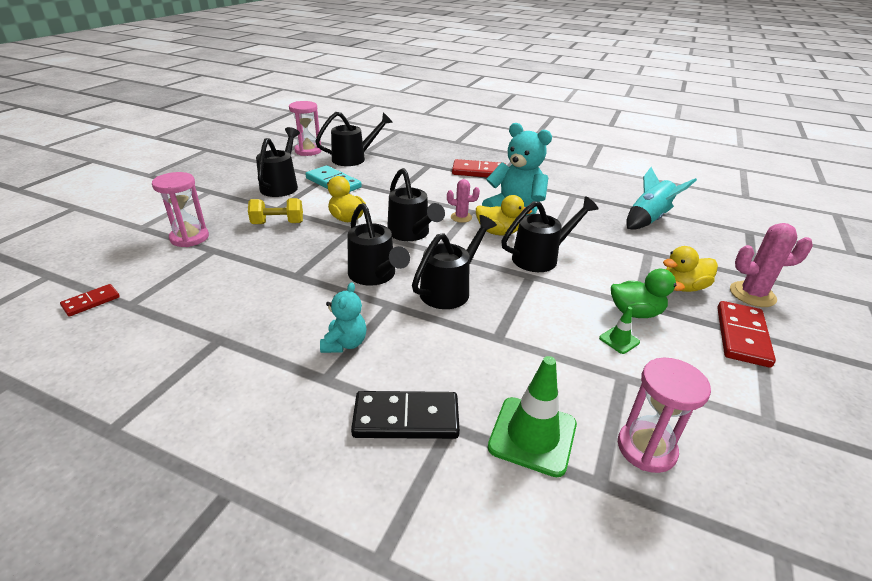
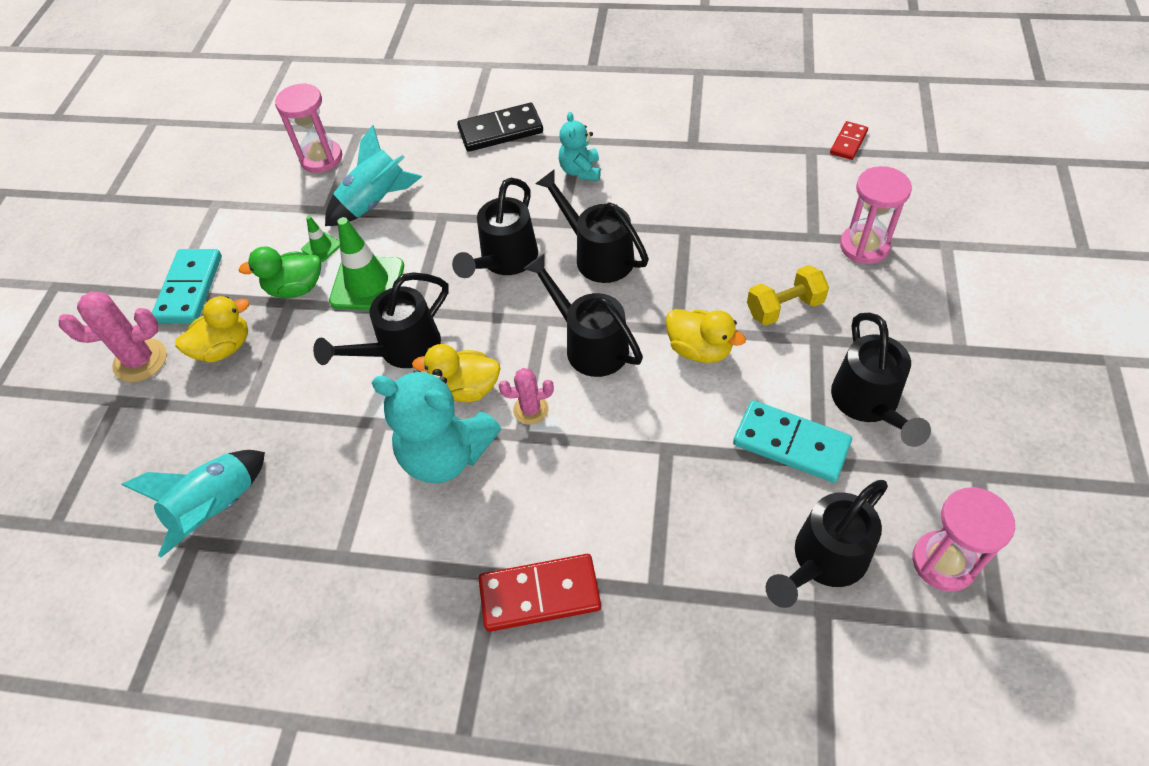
camera: 170 degrees right, 20 degrees up
green traffic cone [488,356,577,477] -> green traffic cone moved to [329,217,404,310]
red domino [717,301,776,368] -> turquoise domino [152,249,222,323]
none -> turquoise rocket [325,125,422,226]

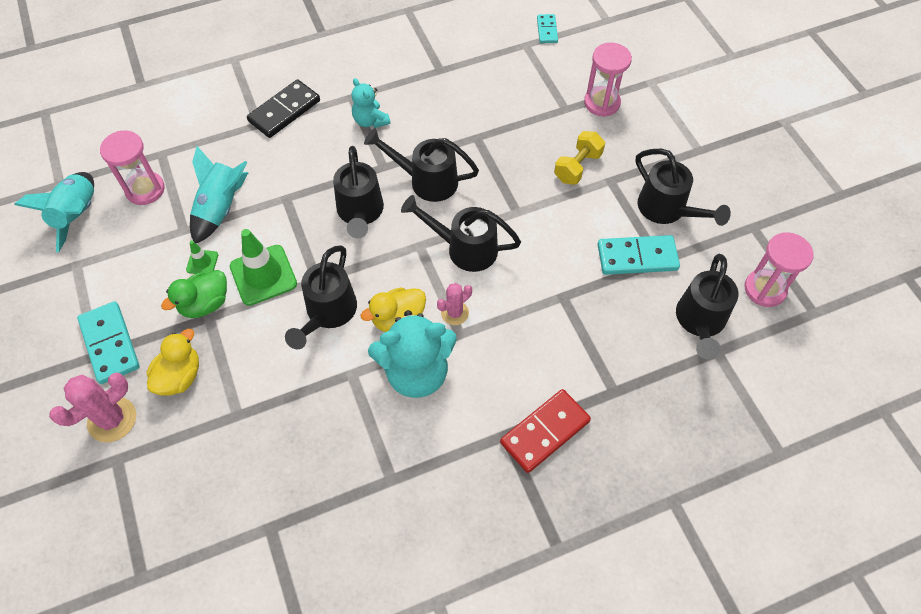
camera: 35 degrees left, 5 degrees up
turquoise rocket [121,450,265,558] -> turquoise rocket moved to [14,172,94,252]
yellow duck [665,309,746,363] -> none
red domino [830,121,868,160] -> turquoise domino [537,14,558,43]

